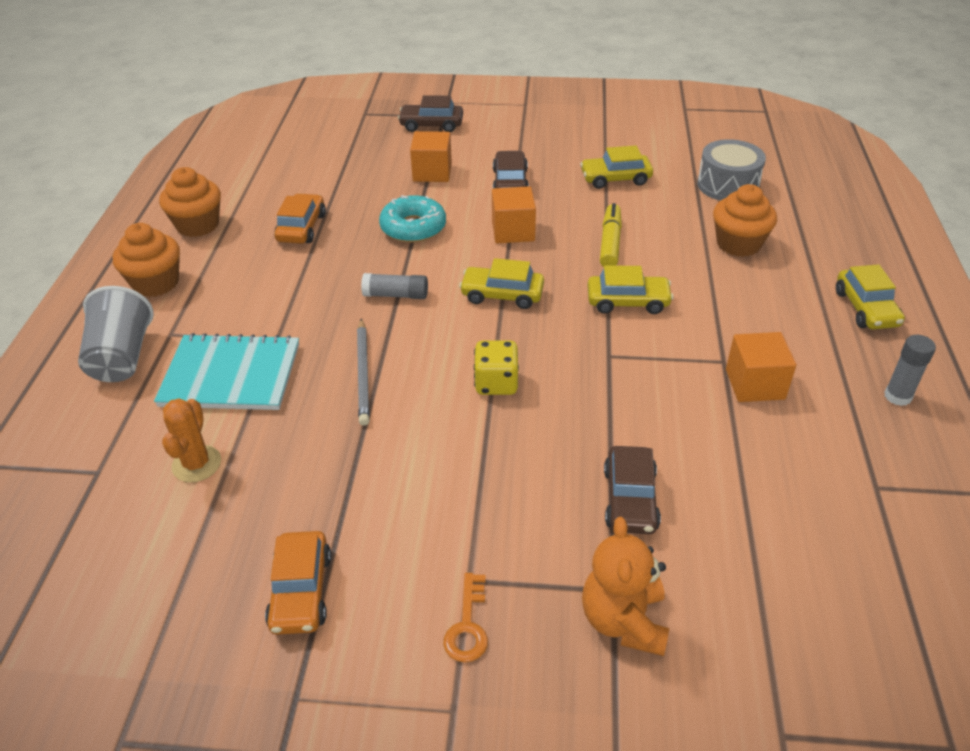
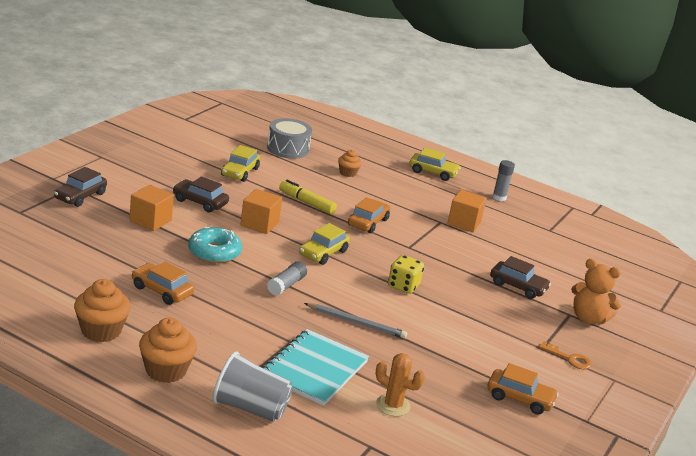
camera: 70 degrees left, 15 degrees down
yellow car [588,265,674,314] -> orange car [348,197,390,233]
orange cupcake [713,184,777,257] -> orange cupcake [338,150,362,177], size x0.59

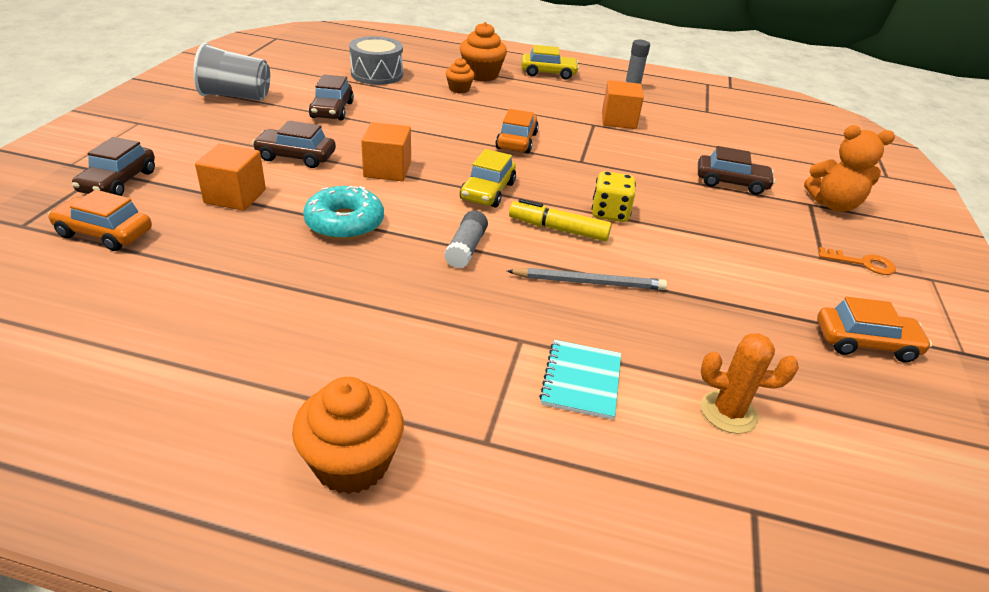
camera: 15 degrees left, 10 degrees up
orange cupcake [74,279,131,342] -> orange cupcake moved to [460,22,507,81]
orange car [132,261,194,305] -> orange car moved to [48,190,152,251]
grey cup [213,351,293,422] -> grey cup moved to [193,43,270,101]
yellow car [221,145,260,182] -> brown car [309,74,354,121]
turquoise notebook [262,329,369,406] -> turquoise notebook [539,340,621,420], size x0.59
yellow marker [279,180,337,214] -> yellow marker moved to [509,199,612,241]

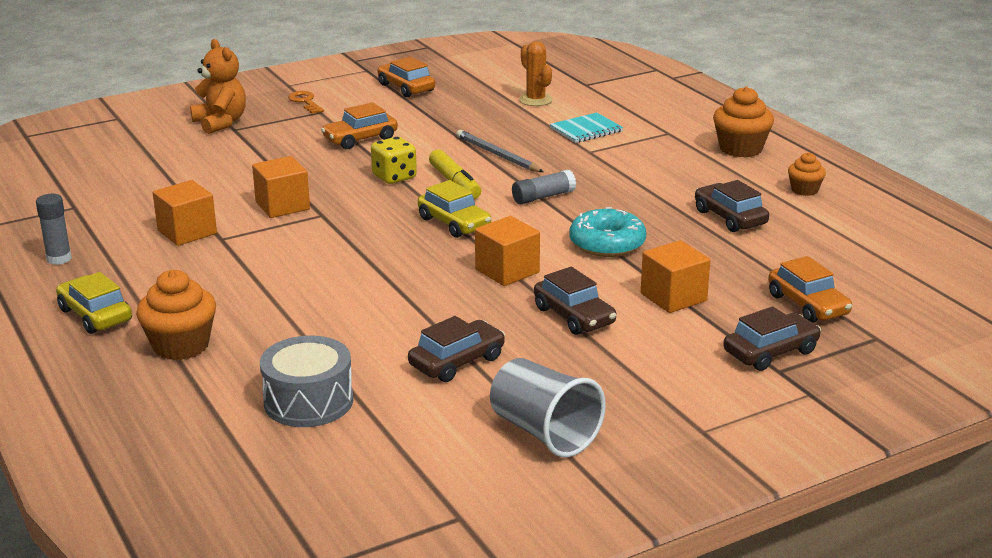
camera: 130 degrees left, 10 degrees down
orange cupcake [446,58,474,93] -> orange cupcake moved to [788,152,826,196]
yellow car [460,149,516,208] -> yellow car turned 75 degrees clockwise [418,180,491,238]
orange car [495,109,539,154] -> orange car moved to [321,102,398,149]
brown car [698,146,775,195] -> brown car moved to [695,180,769,232]
none -> orange cube [252,156,310,218]

